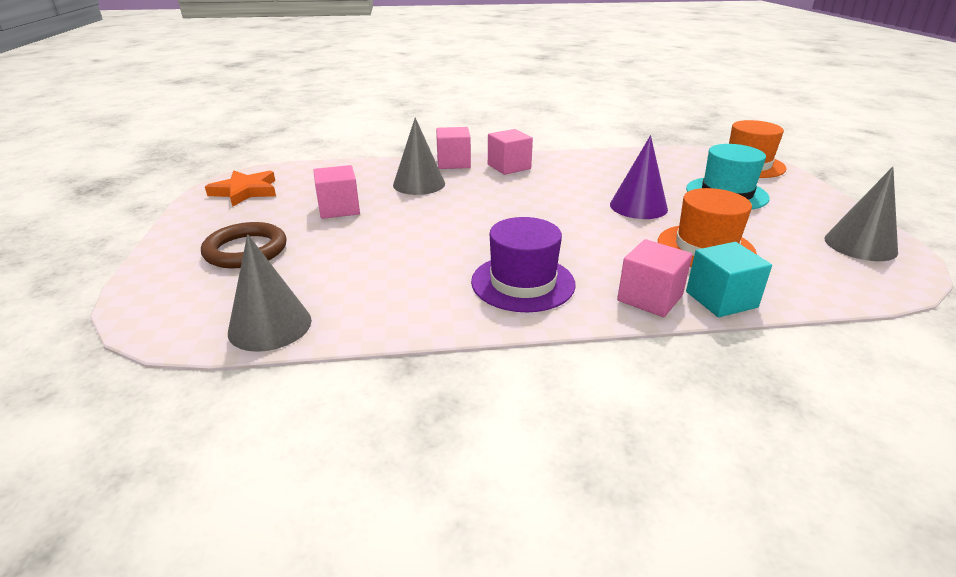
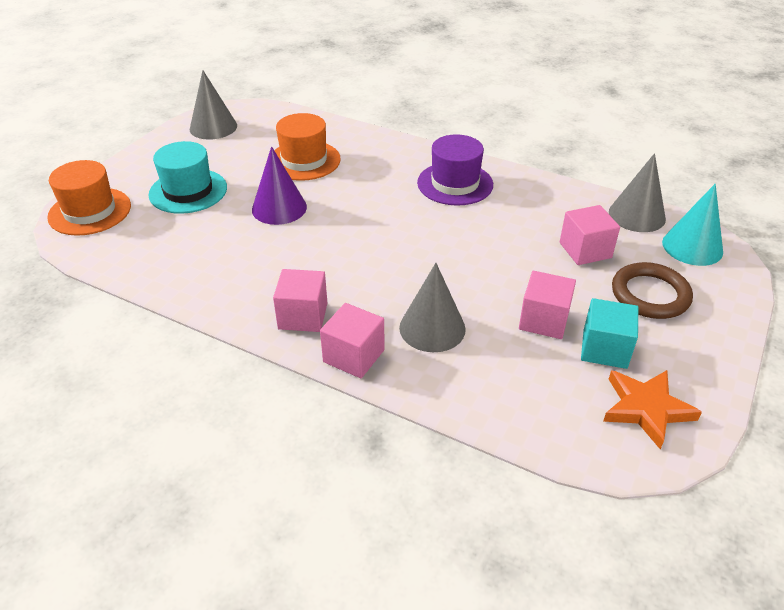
camera: 145 degrees left, 10 degrees up
pink cube [617,239,692,317] -> pink cube moved to [560,205,620,265]
turquoise cube [686,242,772,317] -> turquoise cube moved to [581,298,638,369]
none -> turquoise cone [662,184,723,266]

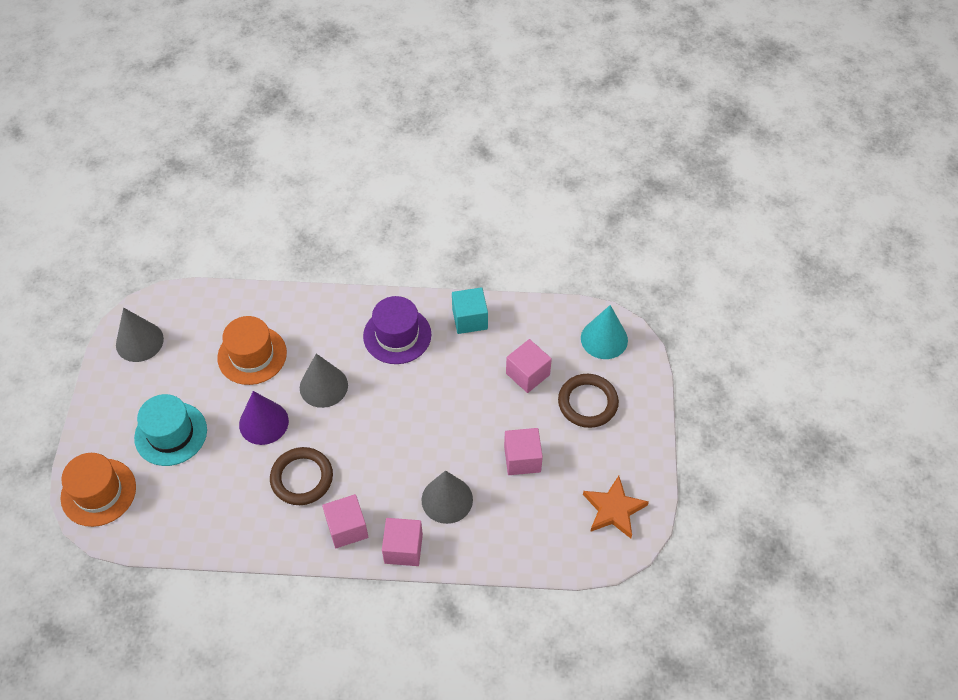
camera: 25 degrees left, 15 degrees up
turquoise cube [581,298,638,369] -> turquoise cube moved to [452,287,488,334]
grey cone [609,153,666,232] -> grey cone moved to [300,354,348,408]
none -> brown ring [270,447,333,505]

